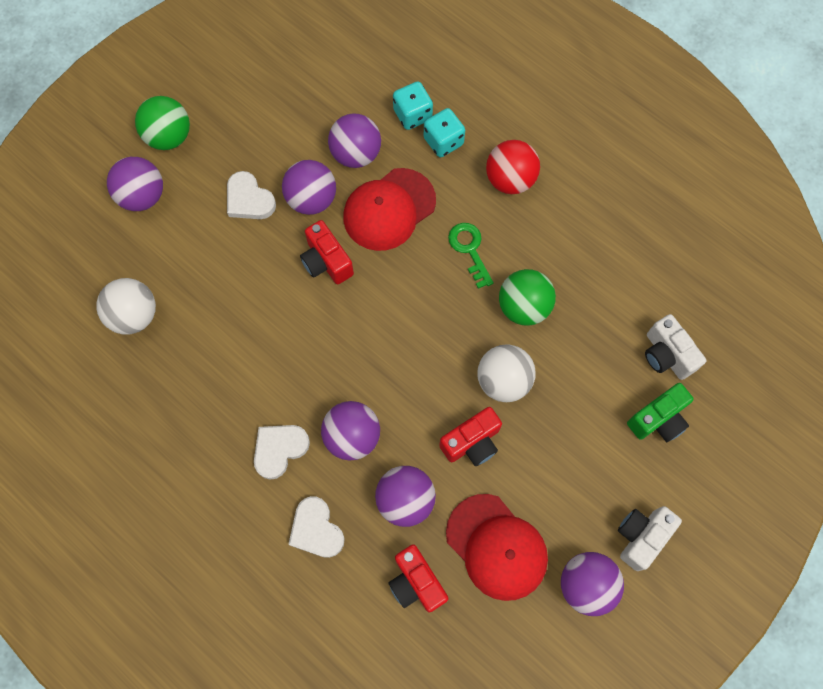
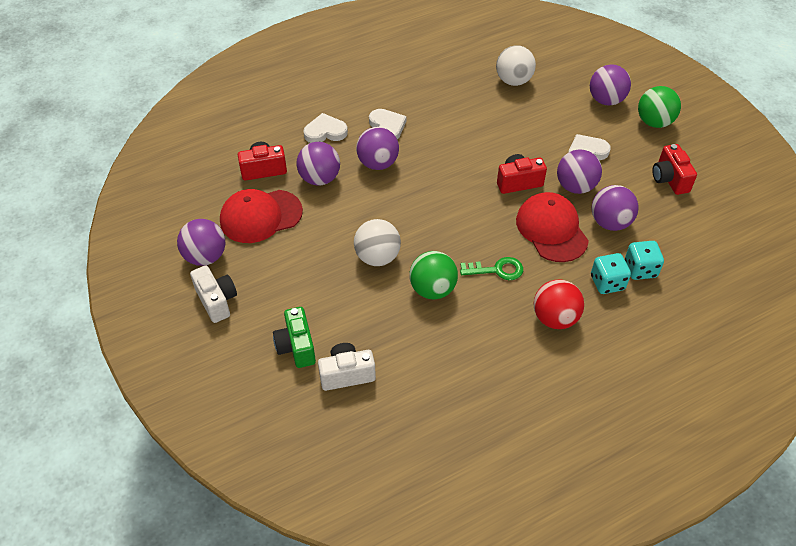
camera: 110 degrees right, 20 degrees down
red camera [439,407,502,466] -> red camera moved to [652,144,697,195]

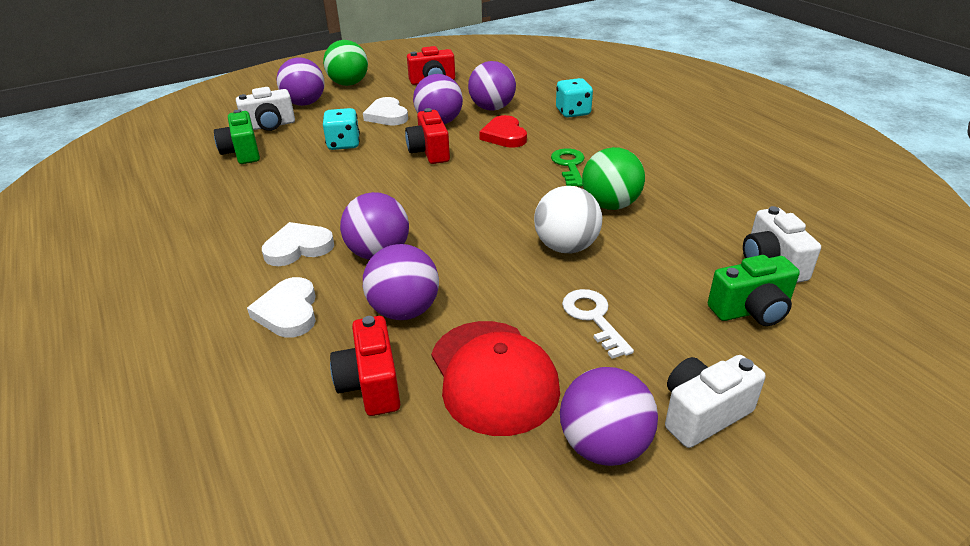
camera: 90 degrees left, 15 degrees down
white ball [496,45,536,86] -> green camera [214,109,260,164]
red cap [516,192,589,262] -> red heart [479,115,527,148]
red ball [534,279,584,329] -> none
turquoise dice [625,241,664,280] -> turquoise dice moved to [323,108,360,150]
none -> white camera [236,87,295,131]
none -> white key [562,289,634,359]

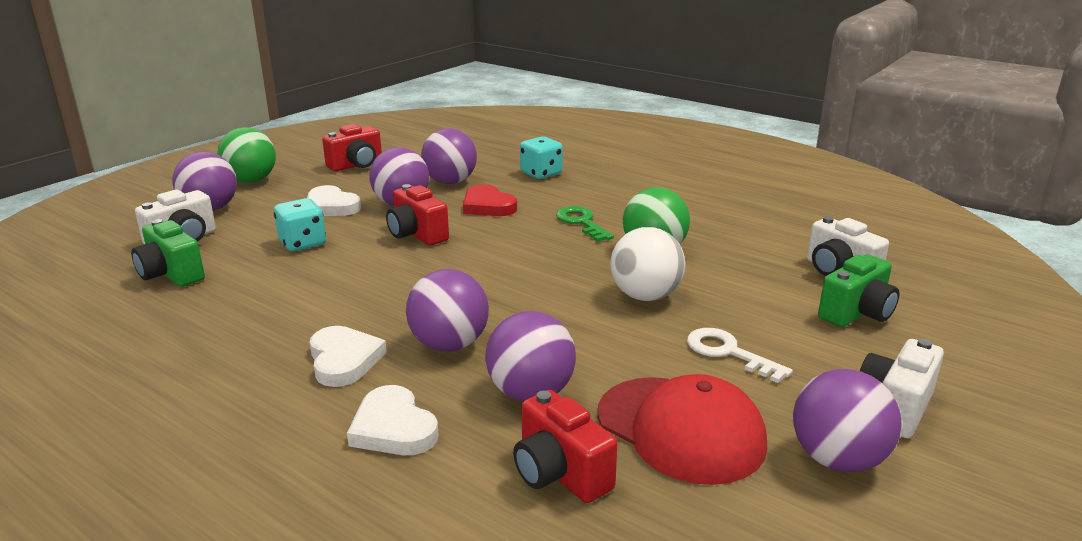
camera: 25 degrees left, 10 degrees down
white heart [262,222,334,266] -> white heart turned 120 degrees clockwise [309,326,387,387]

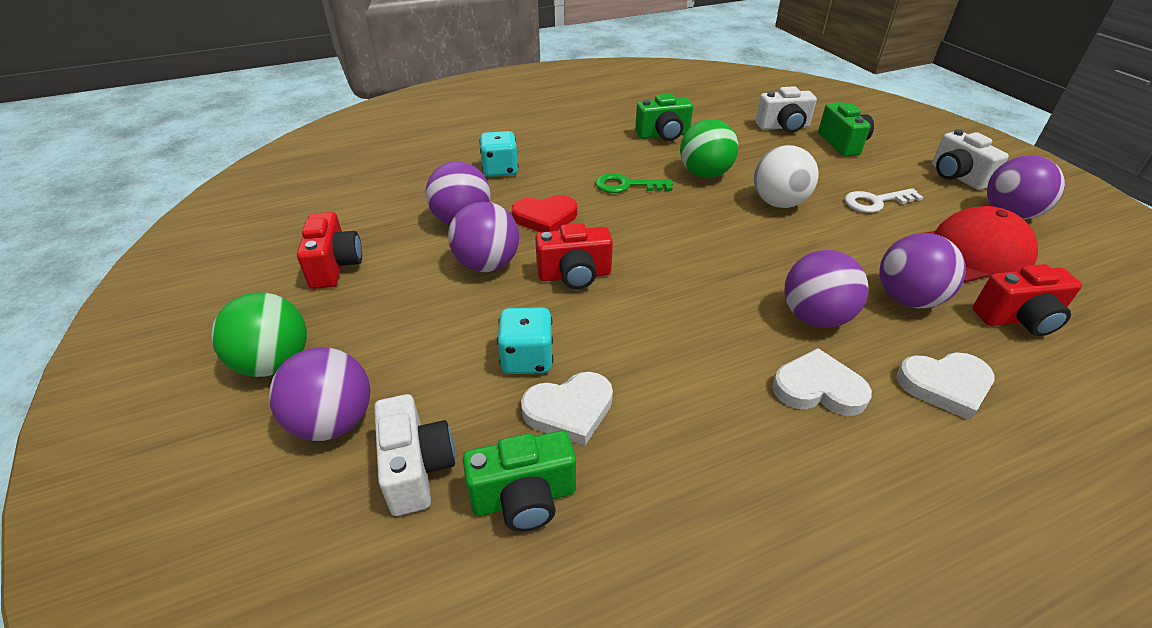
camera: 60 degrees left, 15 degrees up
white heart [307,185,361,216] -> white heart moved to [521,372,613,446]
none -> green camera [635,94,693,141]

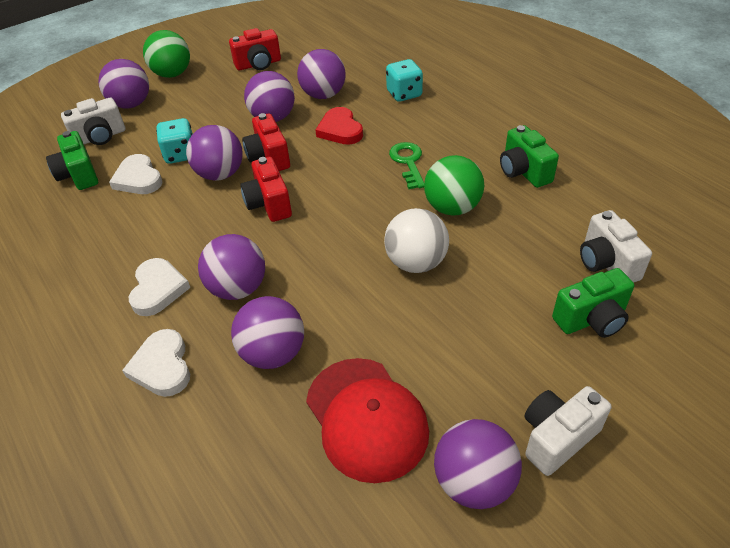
camera: 80 degrees right, 5 degrees up
white key [845,188,923,213] -> none
red camera [972,264,1082,336] -> red camera moved to [240,157,292,222]
none -> purple ball [186,125,243,181]

